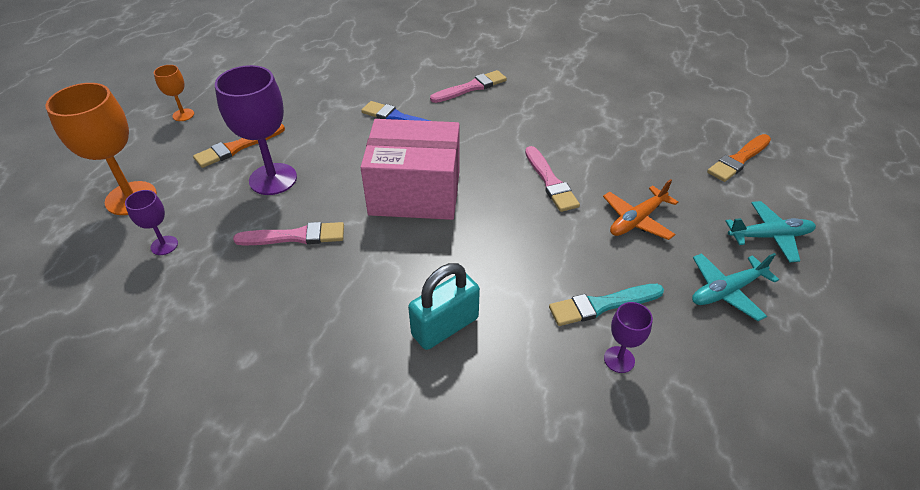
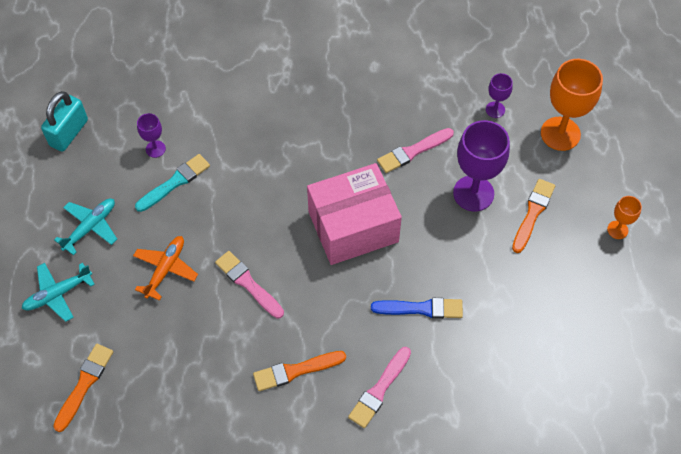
camera: 155 degrees right, 15 degrees up
turquoise padlock [408,263,480,350] -> turquoise padlock moved to [41,91,88,152]
none -> orange brush [253,351,346,391]

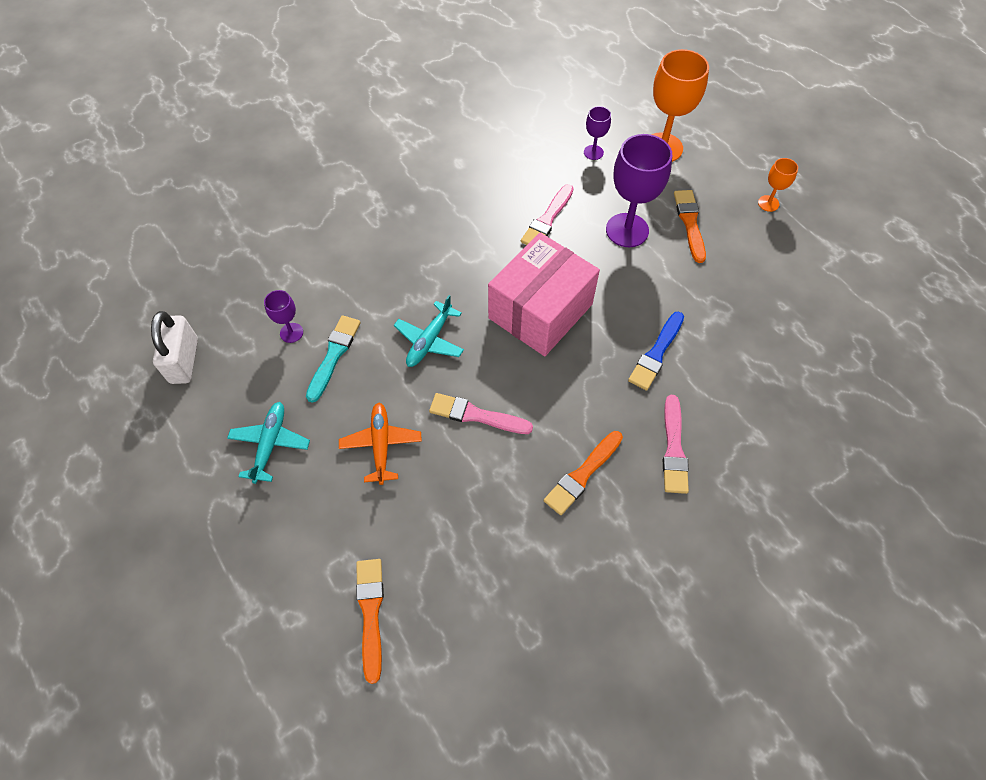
camera: 30 degrees left, 0 degrees up
turquoise plane [21,263,95,322] -> turquoise plane moved to [394,295,464,367]
turquoise padlock [41,91,88,152] -> white padlock [151,311,198,384]
blue brush [371,298,463,319] -> blue brush turned 150 degrees clockwise [628,311,684,391]

